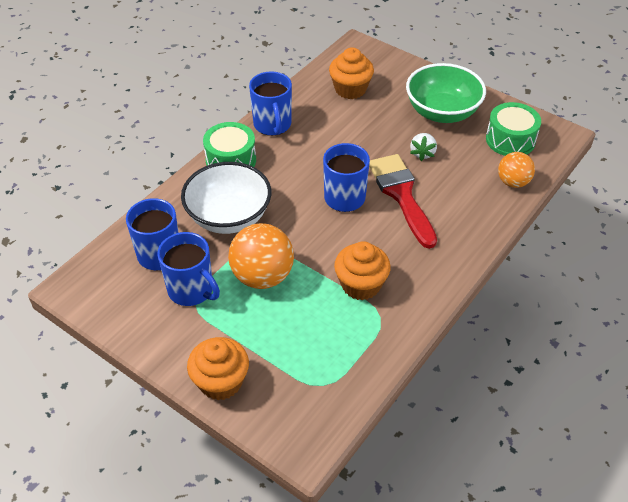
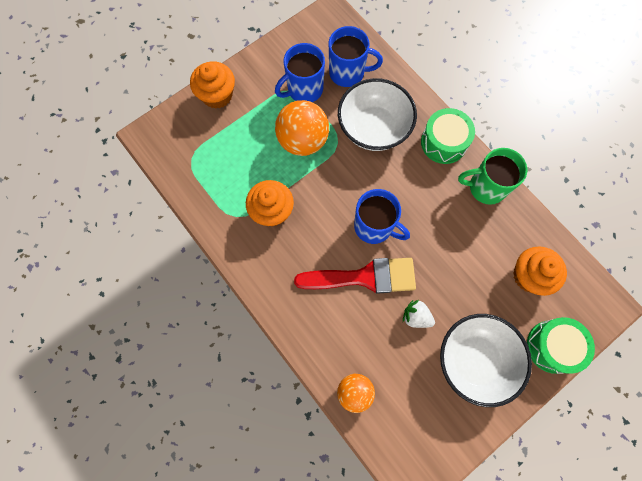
camera: 105 degrees right, 25 degrees up
blue mug [249,71,292,136] -> green mug [458,148,527,205]
green bowl [406,63,486,123] -> white bowl [440,314,532,407]
green drum [486,102,541,156] -> green drum moved to [527,317,595,374]

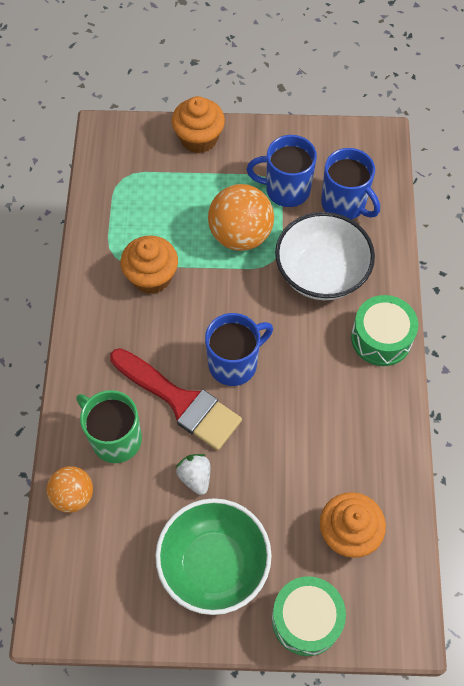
camera: 40 degrees right, 10 degrees down
blue mug [354,189,410,244] -> blue mug turned 105 degrees counterclockwise [205,313,273,386]
white bowl [440,314,532,407] -> green bowl [155,498,272,615]
green mug [458,148,527,205] -> green mug moved to [76,390,142,463]

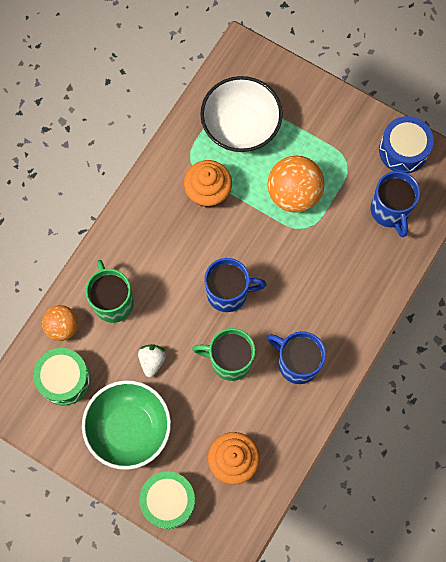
camera: 30 degrees right, 10 degrees up
red brush [110,348,242,451] -> none
orange cupcake [172,96,225,154] -> none
blue mug [247,135,317,207] -> blue mug moved to [267,331,326,384]
white bowl [275,212,375,300] -> white bowl moved to [200,76,283,152]
green drum [351,295,418,366] -> green drum moved to [33,348,91,406]
none -> green mug [192,328,255,381]
none -> blue drum [379,116,434,173]

